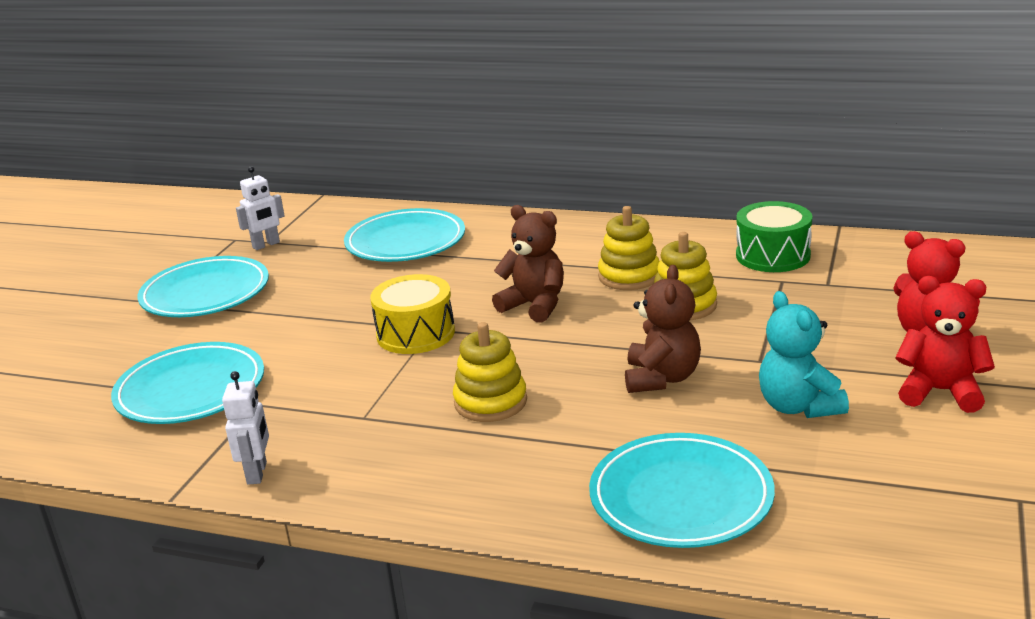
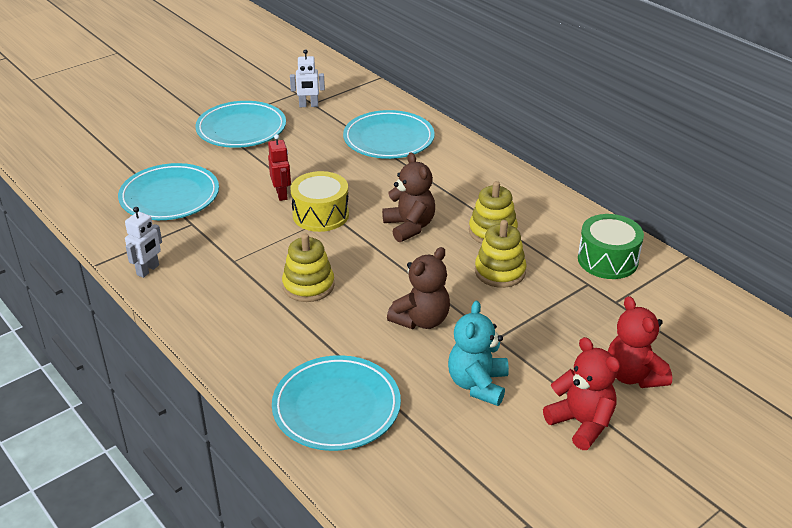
camera: 30 degrees right, 10 degrees up
none -> red robot [268,134,291,201]

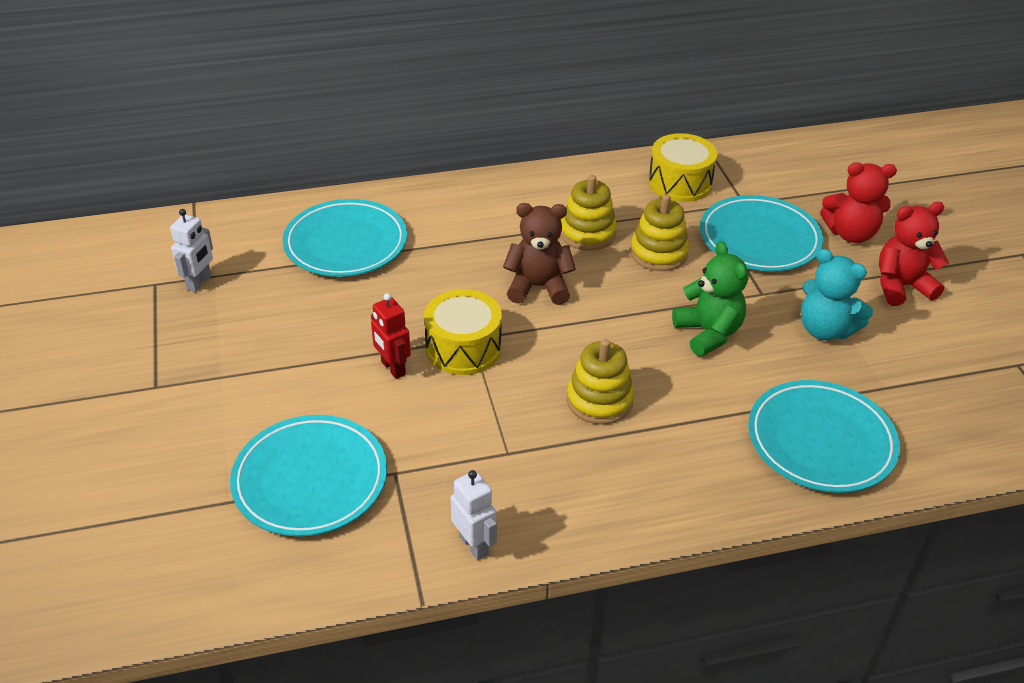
camera: 65 degrees left, 5 degrees up
turquoise plate [195,101,286,148] -> turquoise plate moved to [700,195,823,271]
red robot [268,134,291,201] -> red robot turned 135 degrees counterclockwise [371,293,411,379]
brown teddy bear [387,247,450,329] -> green teddy bear [672,241,748,356]
green drum [578,214,644,279] -> yellow drum [648,133,717,202]

